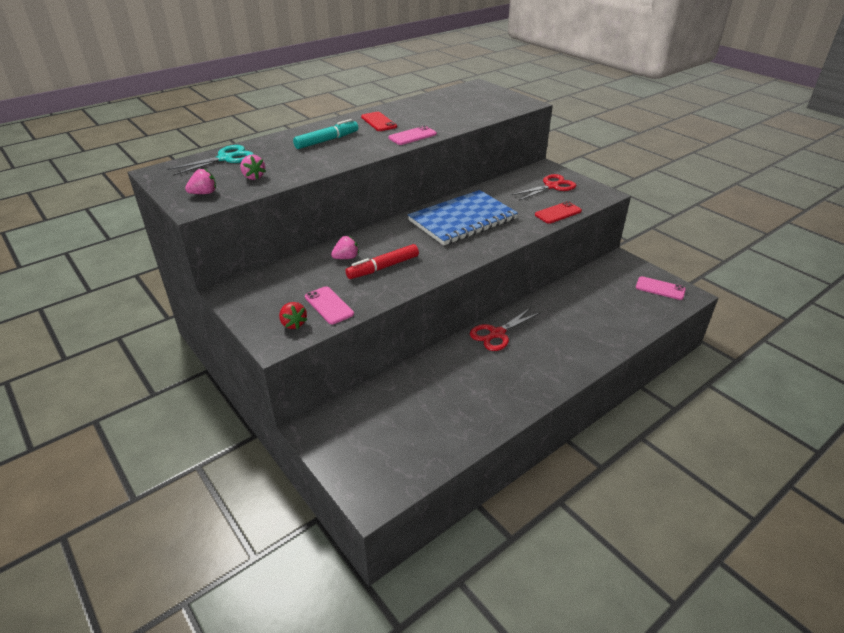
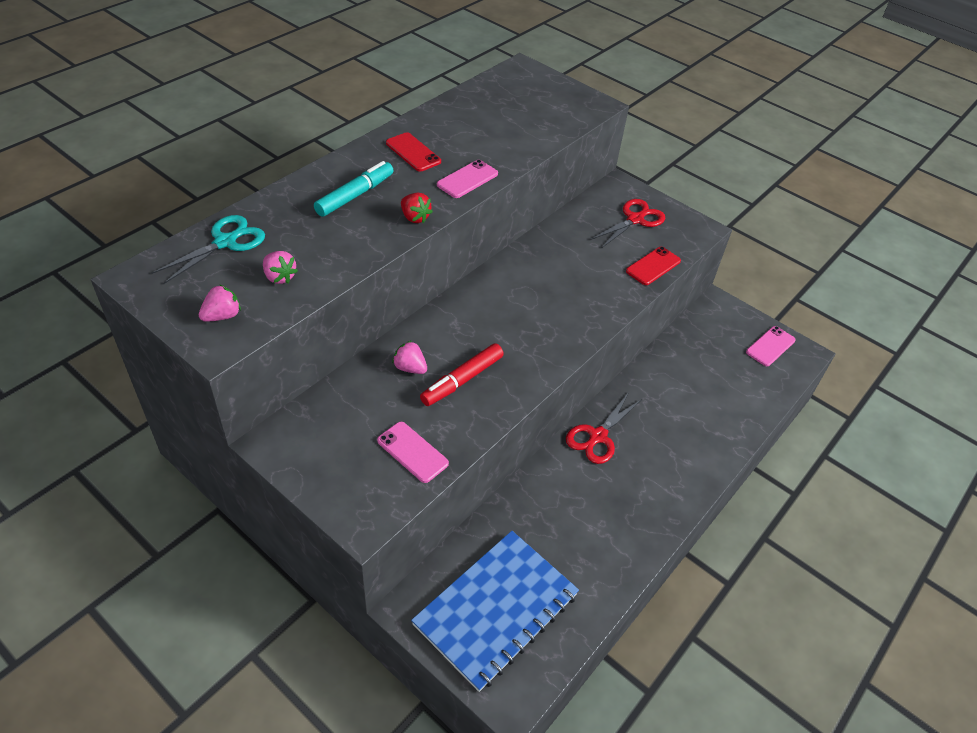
camera: 15 degrees left, 10 degrees up
red strawberry [279,302,307,329] -> red strawberry moved to [401,193,433,223]
pink strawberry [331,236,359,259] -> pink strawberry turned 105 degrees counterclockwise [392,341,427,374]
blue notebook [408,190,518,245] -> blue notebook moved to [411,531,579,692]
pink phone [636,276,686,300] -> pink phone turned 60 degrees counterclockwise [746,326,796,366]

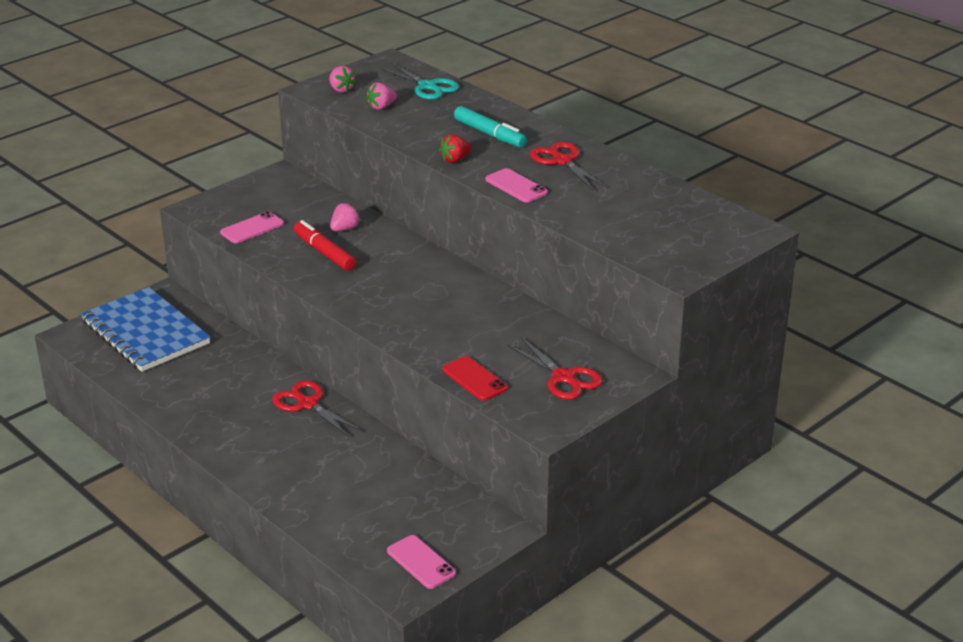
camera: 100 degrees right, 15 degrees down
red phone [386,132,441,172] -> red scissors [530,142,608,190]

